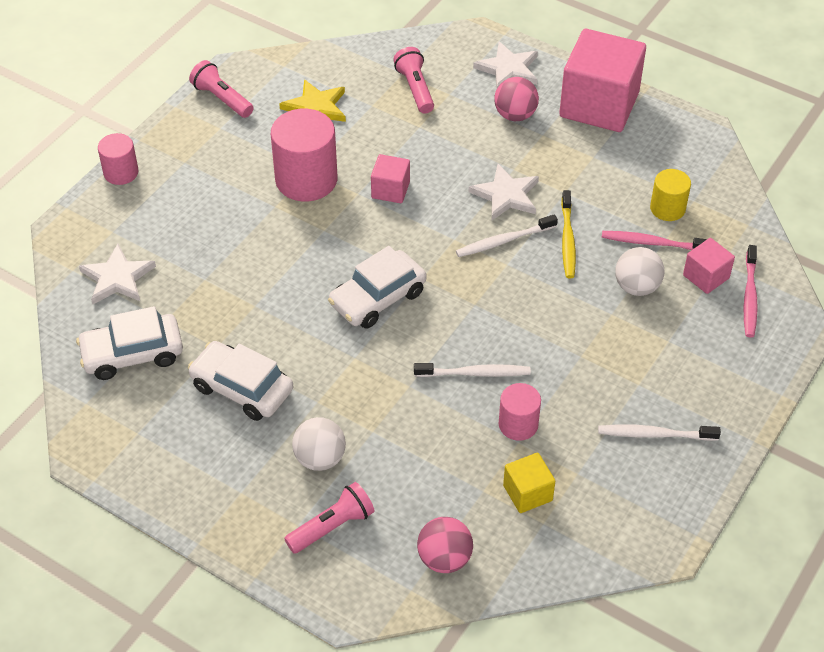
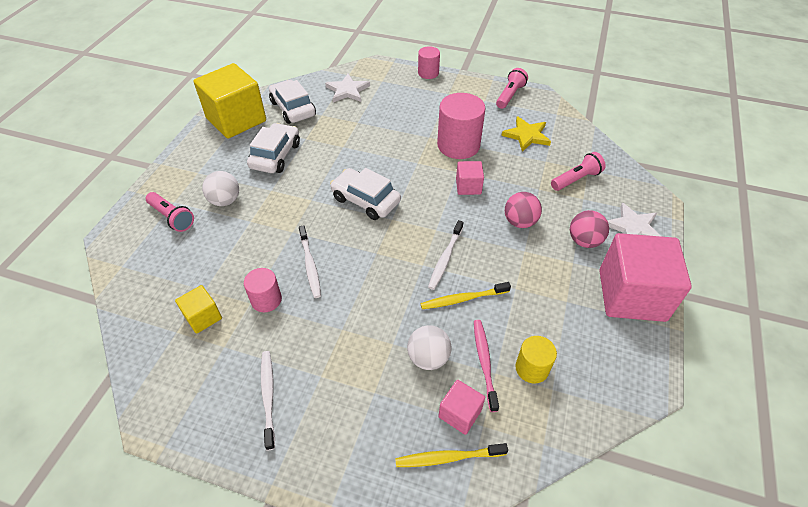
camera: 75 degrees right, 0 degrees up
pink ball [417,517,473,573] -> pink ball moved to [505,192,542,228]
white toothbrush [456,214,558,257] -> white toothbrush turned 120 degrees counterclockwise [428,220,463,290]
white star [468,164,539,220] -> none
pink toothbrush [744,245,758,337] -> yellow toothbrush [395,443,508,467]
none -> yellow cube [193,63,266,139]

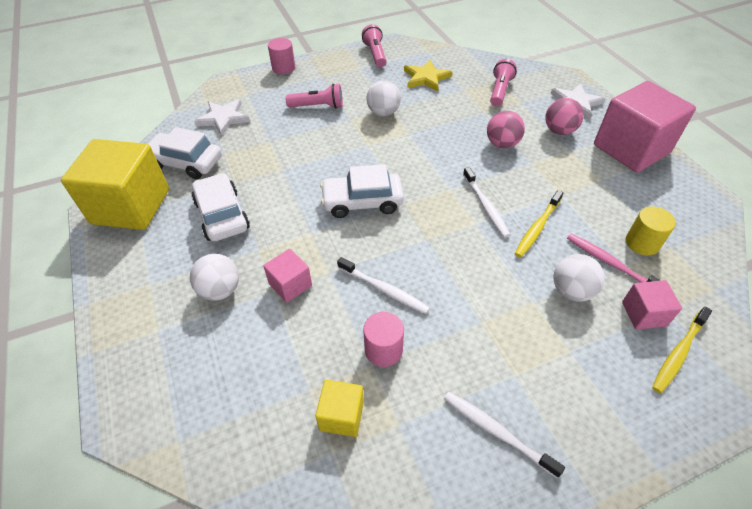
camera: 40 degrees left, 0 degrees up
pink flashlight [146,192,194,232] -> pink flashlight moved to [286,84,343,108]
pink cylinder [437,93,486,159] -> white ball [367,81,401,116]
pink cube [456,161,484,195] -> pink cube moved to [263,249,312,303]

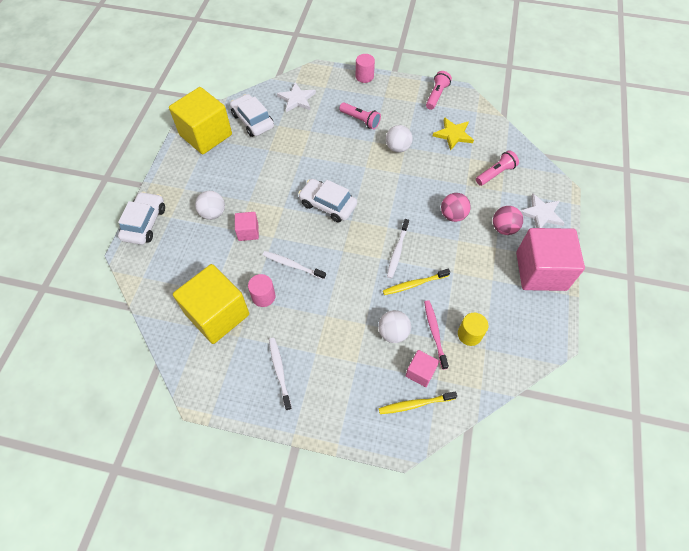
camera: 35 degrees right, 10 degrees up
white car [191,173,250,241] -> white car moved to [118,192,165,245]
yellow cube [315,380,364,437] -> yellow cube [173,264,249,344], size x2.13
white toothbrush [337,257,430,314] -> white toothbrush turned 135 degrees clockwise [263,251,326,279]

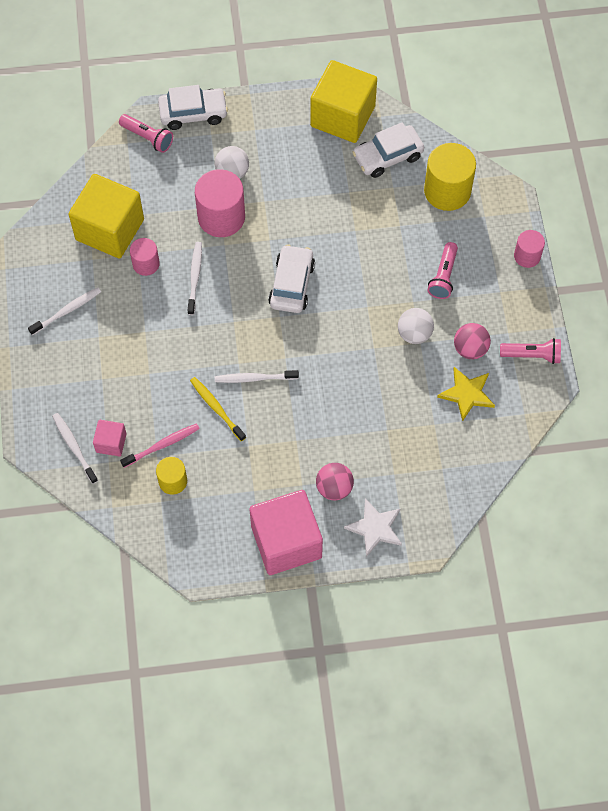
camera: 70 degrees right, 5 degrees up
white car [230,94,274,137] -> white car turned 150 degrees counterclockwise [352,122,424,178]
pink cube [235,212,259,241] -> pink cylinder [195,169,245,237]
white star [277,82,316,112] -> yellow cylinder [424,143,476,211]
white ball [378,310,411,343] -> none
yellow toothbrush [379,392,457,414] -> white toothbrush [52,413,98,484]
pink ball [441,193,471,222] -> pink ball moved to [454,323,491,359]
pink flashlight [476,150,519,186] -> pink flashlight moved to [119,114,173,153]

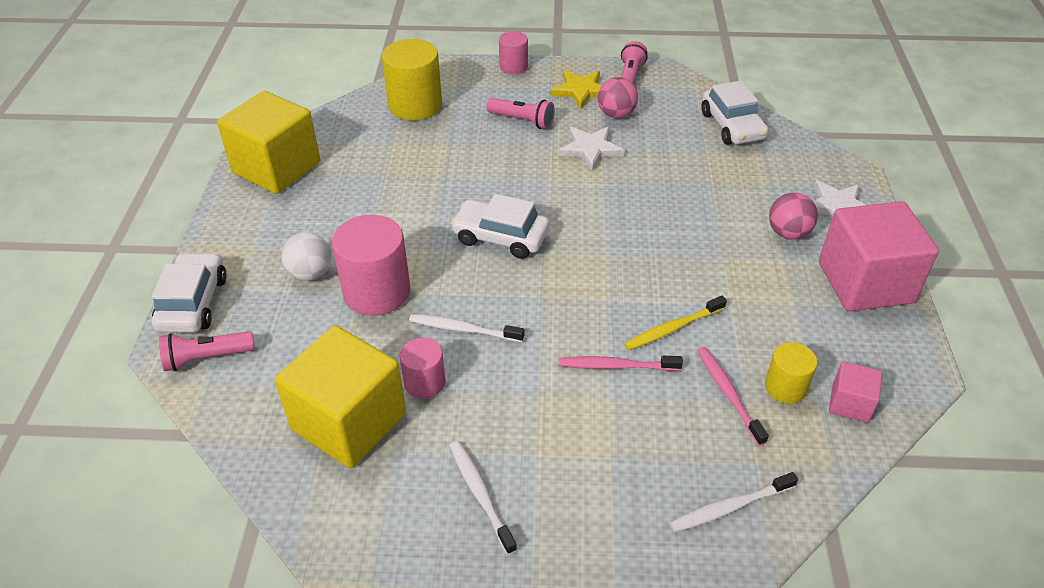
camera: 80 degrees left, 20 degrees down
pink cube [93,420,127,456] -> pink cube moved to [829,361,882,423]
pink flashlight [119,114,173,153] -> pink flashlight turned 150 degrees counterclockwise [159,331,255,371]
white toothbrush [215,370,299,383] -> none
white car [352,122,424,178] -> white car moved to [701,81,769,145]
white ball [398,308,434,344] -> white star [558,127,625,171]
yellow star [437,367,495,422] -> yellow star moved to [550,70,602,109]
none -> pink toothbrush [559,356,683,371]

